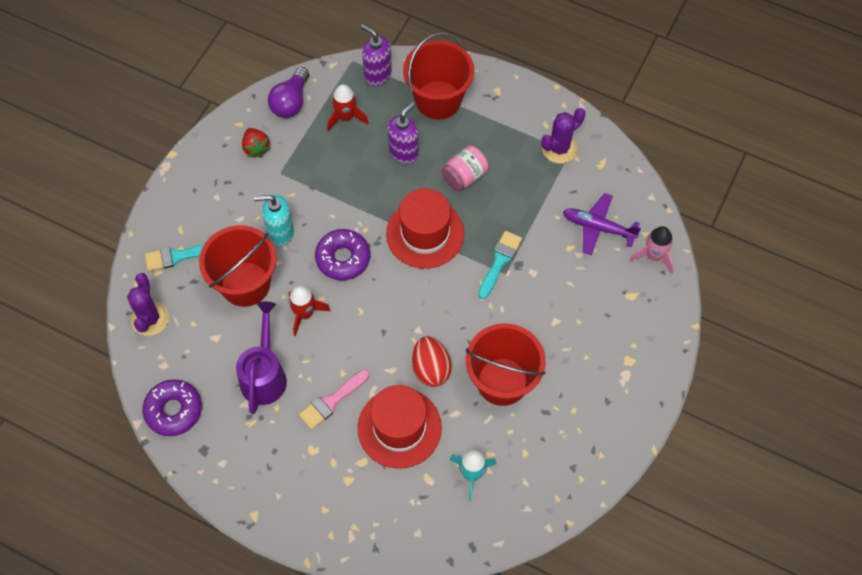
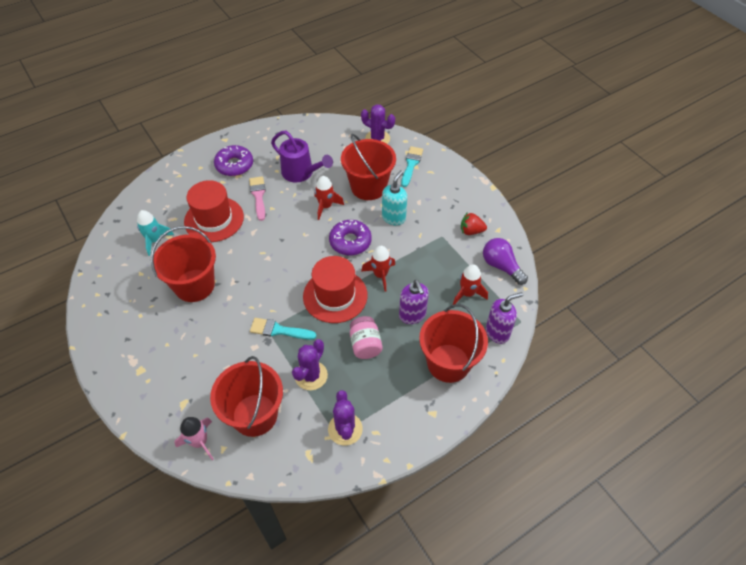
camera: 120 degrees right, 10 degrees down
purple donut [142,379,202,436] -> purple donut moved to [214,145,253,176]
red egg [412,336,452,387] -> none
turquoise brush [478,231,522,299] -> turquoise brush turned 135 degrees clockwise [250,318,316,340]
purple plane [563,193,641,255] -> red bucket [210,356,283,437]
none -> purple cactus [292,339,328,390]
none -> red rocket [361,246,395,292]

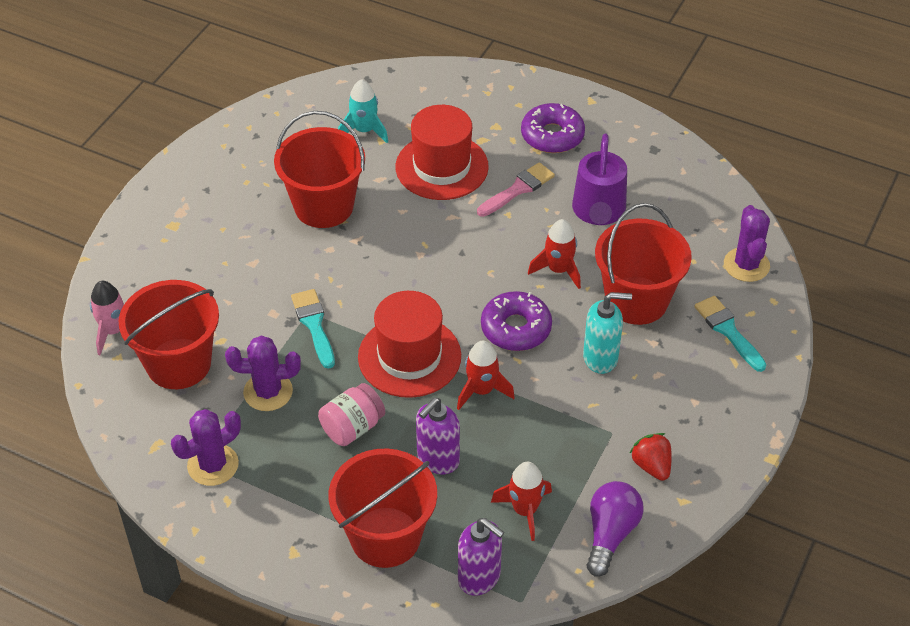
camera: 60 degrees right, 5 degrees down
turquoise brush [401,146,423,187] -> turquoise brush turned 105 degrees counterclockwise [694,296,767,372]

